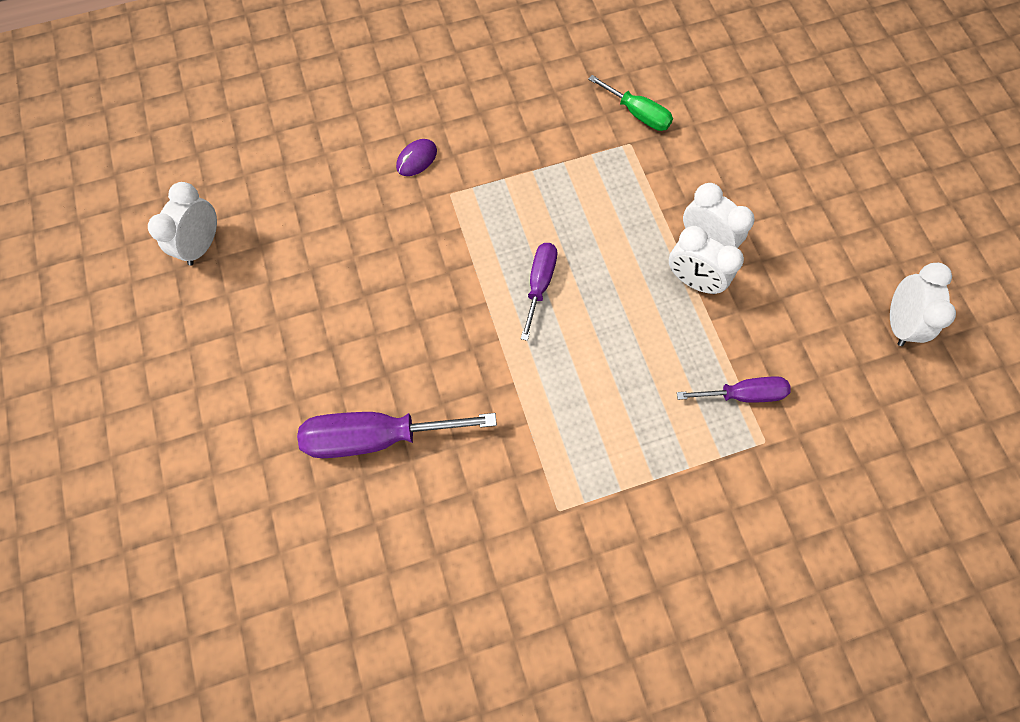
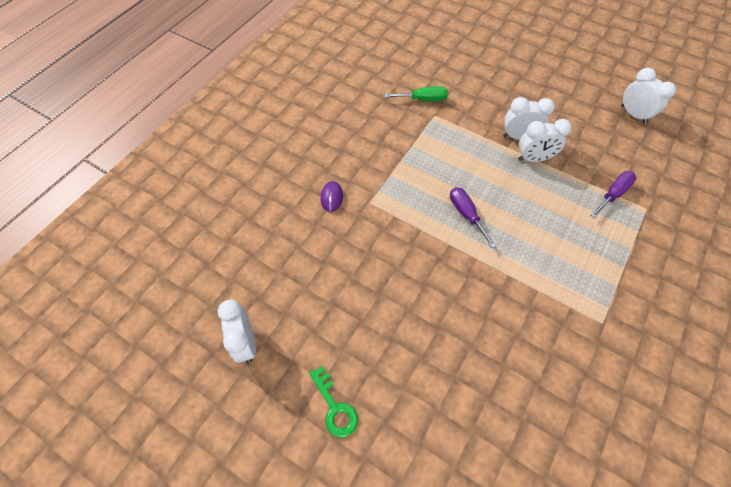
camera: 40 degrees left, 10 degrees down
purple screwdriver [297,412,497,458] -> none
none -> green key [309,366,358,438]

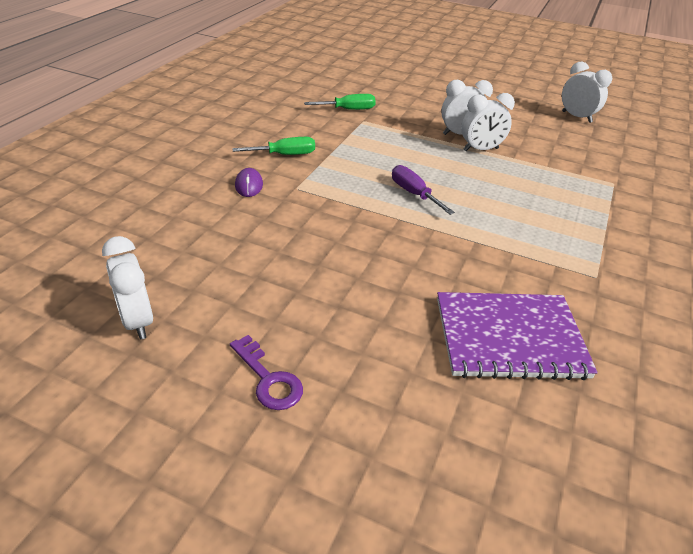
camera: 10 degrees left, 20 degrees down
green key [309,366,358,438] -> purple key [230,335,303,410]
purple screwdriver [591,171,637,218] -> none
none -> green screwdriver [232,137,315,155]
none -> purple notebook [437,292,598,380]

